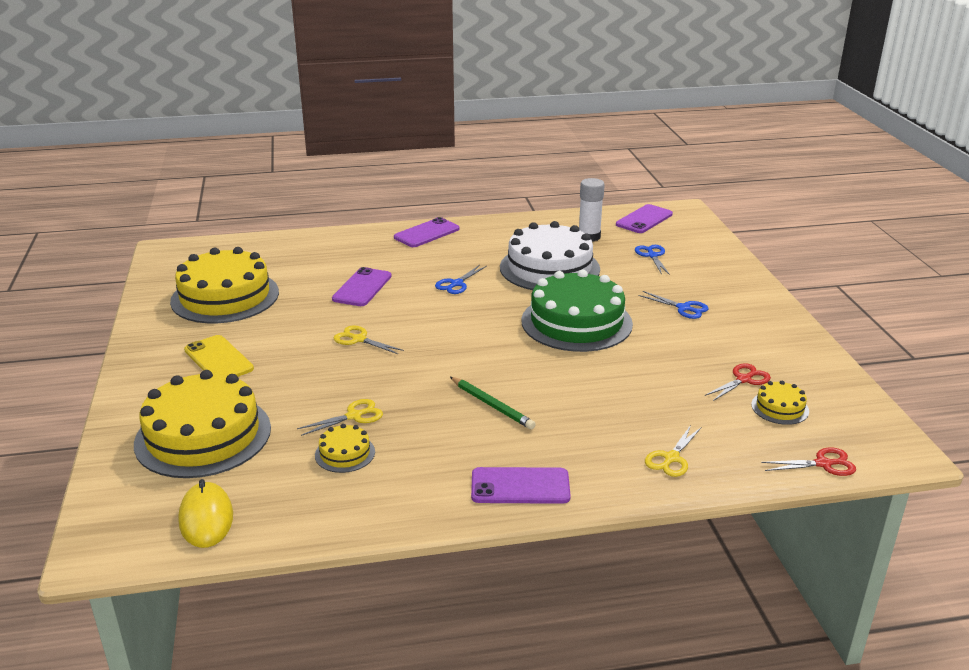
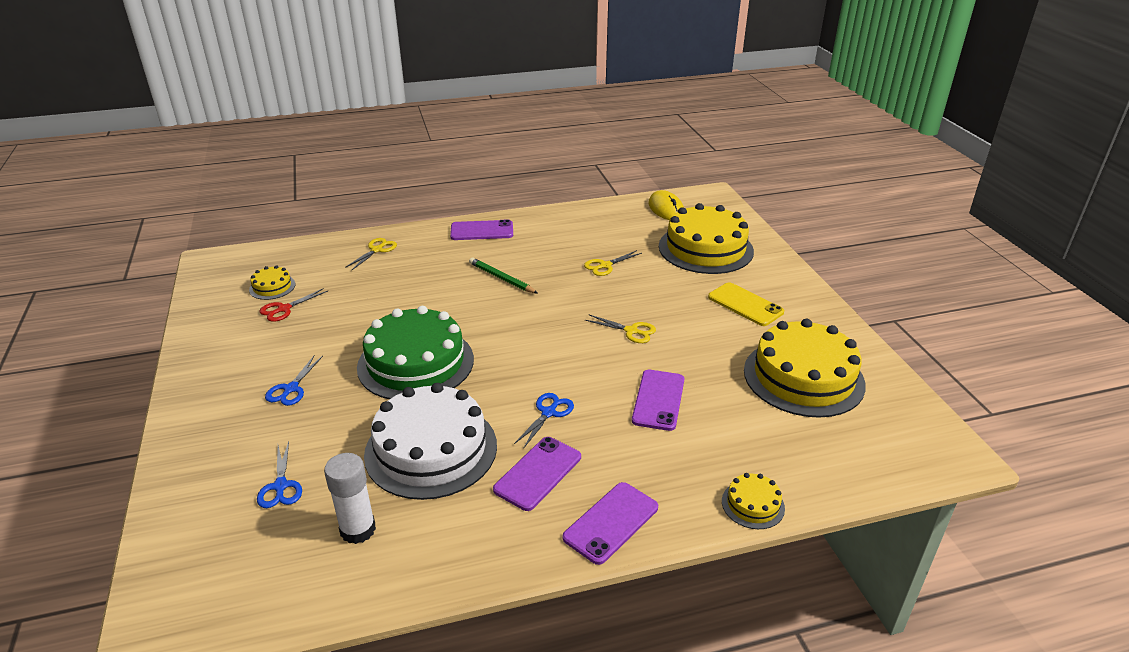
camera: 175 degrees right, 5 degrees up
yellow cake [315,424,375,473] -> yellow cake moved to [722,473,785,529]
purple phone [616,204,673,233] -> purple phone moved to [493,437,581,511]
blue scissors [638,291,708,319] -> blue scissors turned 105 degrees counterclockwise [265,355,323,406]
red scissors [761,448,856,476] -> none

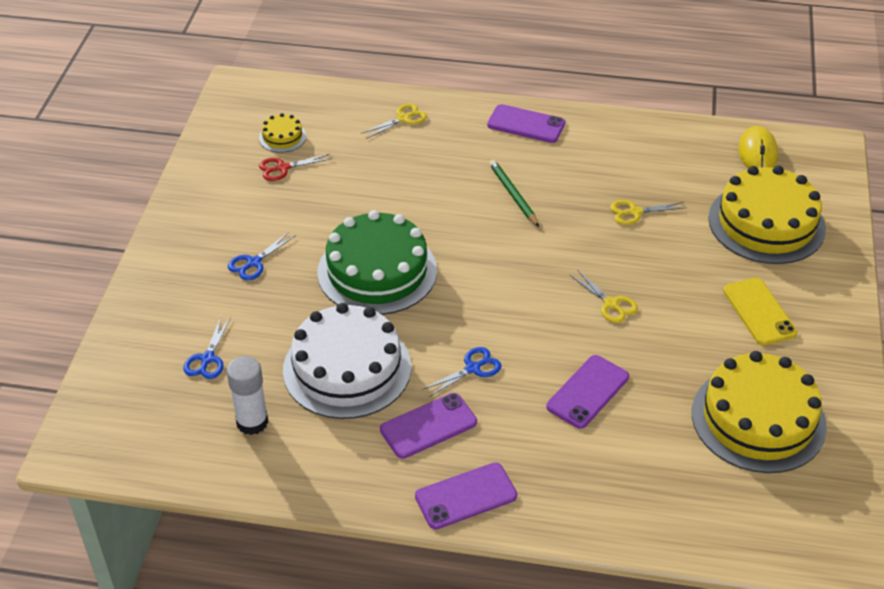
camera: 25 degrees right, 10 degrees up
yellow cake [722,473,785,529] -> none

